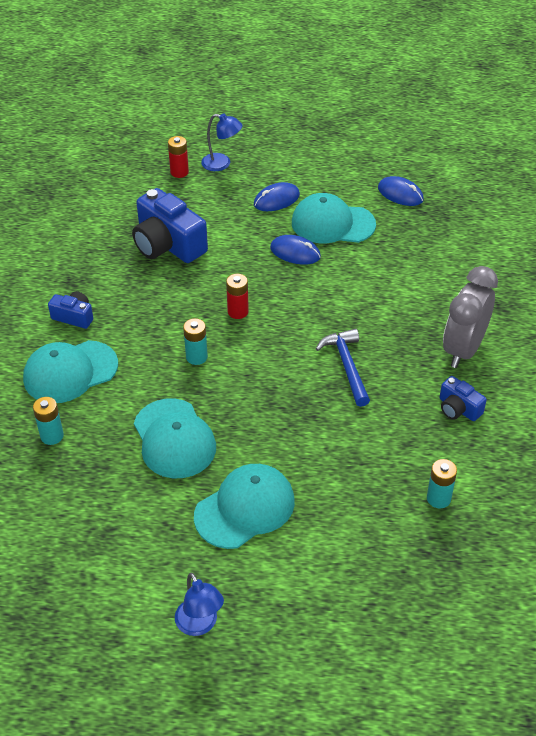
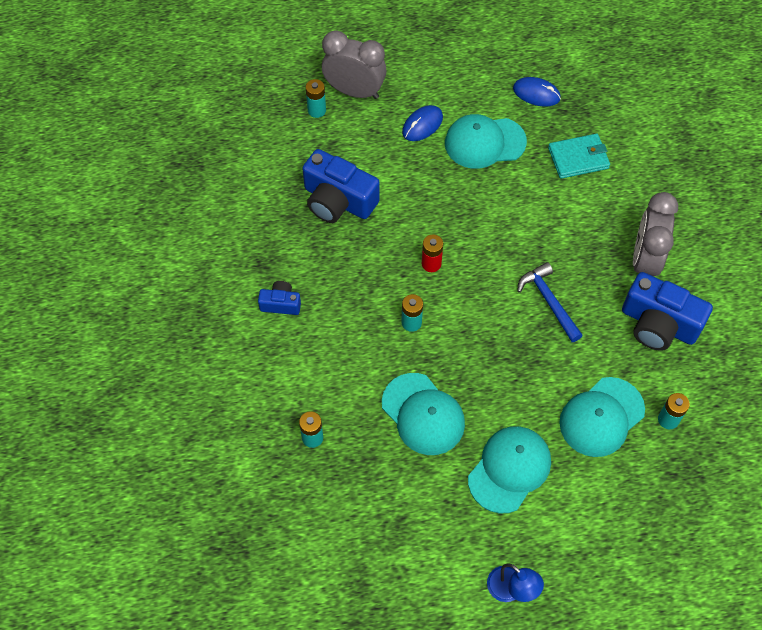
camera: 15 degrees left, 15 degrees up
turquoise cap [23,340,118,403] -> turquoise cap moved to [559,377,645,457]
red battery [168,136,189,178] -> turquoise battery [306,79,326,118]
blue lamp [201,113,243,171] -> grey clock [322,31,387,99]
blue mouse [270,235,321,265] -> none
blue camera [440,376,487,421] -> blue camera [622,272,713,351], size x1.95
none -> turquoise wallet [548,134,610,179]

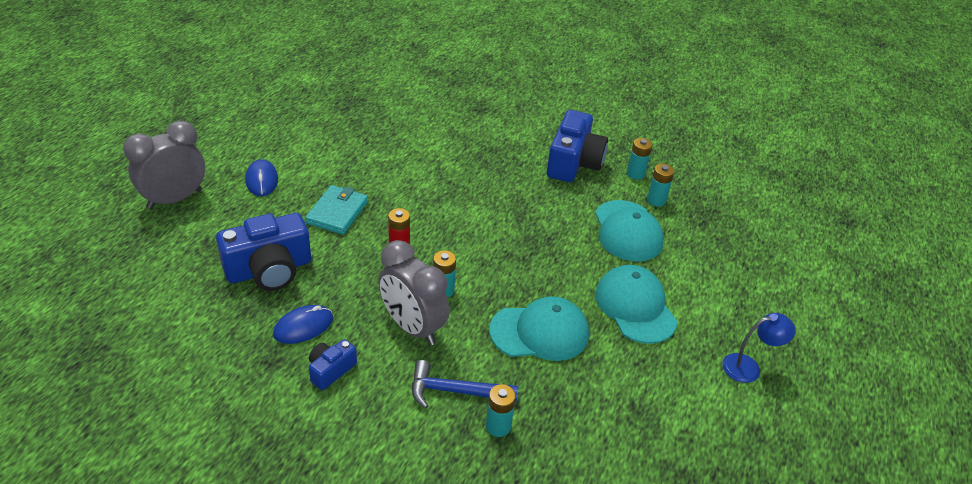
camera: 60 degrees left, 20 degrees down
turquoise battery [306,79,326,118] -> turquoise battery moved to [627,138,653,180]
turquoise cap [445,114,527,169] -> none
blue mouse [513,77,561,107] -> blue mouse moved to [273,305,333,344]
blue hammer [517,262,583,342] -> blue hammer moved to [412,360,518,409]
turquoise wallet [548,134,610,179] -> turquoise wallet moved to [305,185,368,235]
blue camera [622,272,713,351] -> blue camera turned 45 degrees counterclockwise [547,110,608,182]
grey clock [633,192,678,276] -> grey clock moved to [379,240,450,345]

